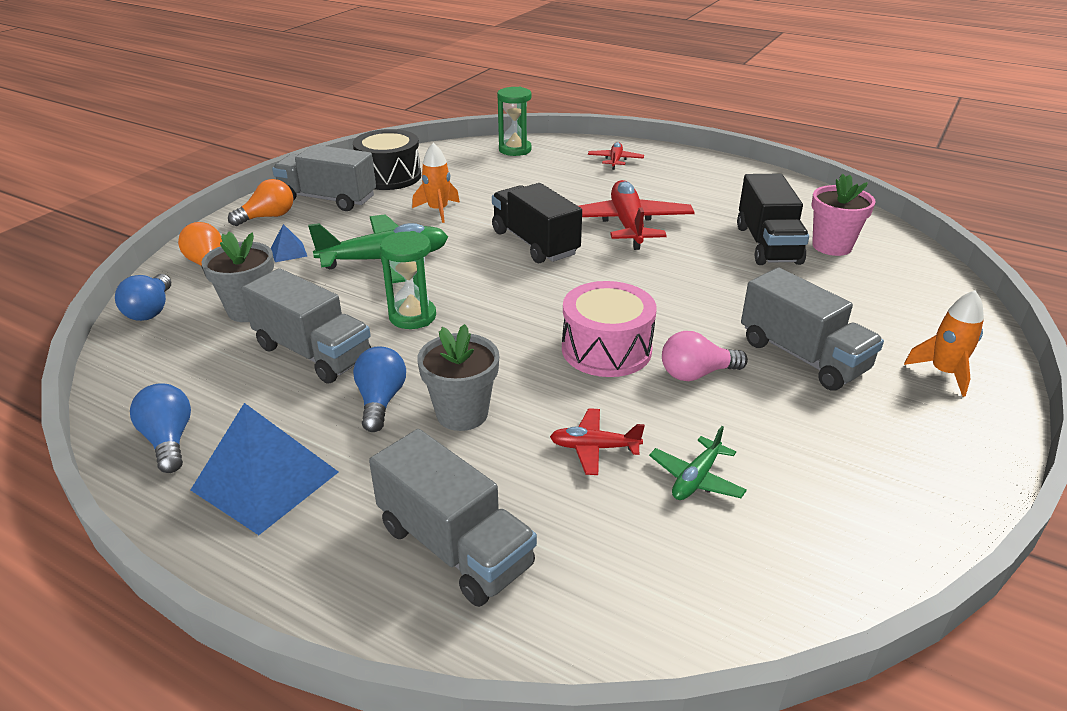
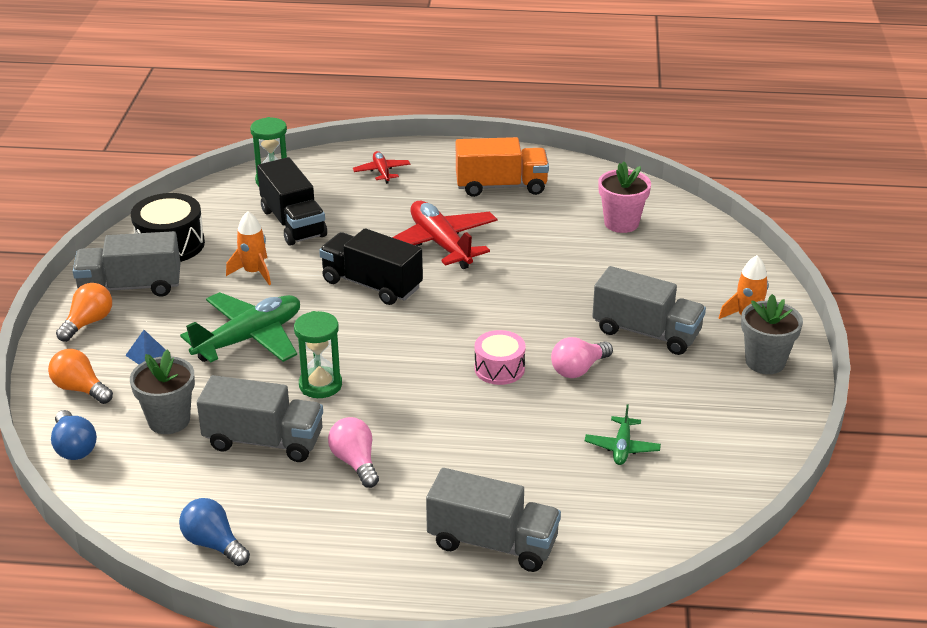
camera: 25 degrees left, 0 degrees up
blue pyramid [191,403,338,535] -> none
blue light bulb [353,346,406,432] -> pink light bulb [328,417,379,488]
grey flower pot [417,324,499,431] -> grey flower pot moved to [741,294,803,374]
red plane [550,408,645,475] -> none
pink drum [562,281,657,377] -> pink drum [474,330,526,385], size x0.66
black truck [737,174,809,265] -> black truck moved to [257,157,327,246]
none -> orange truck [456,137,549,197]

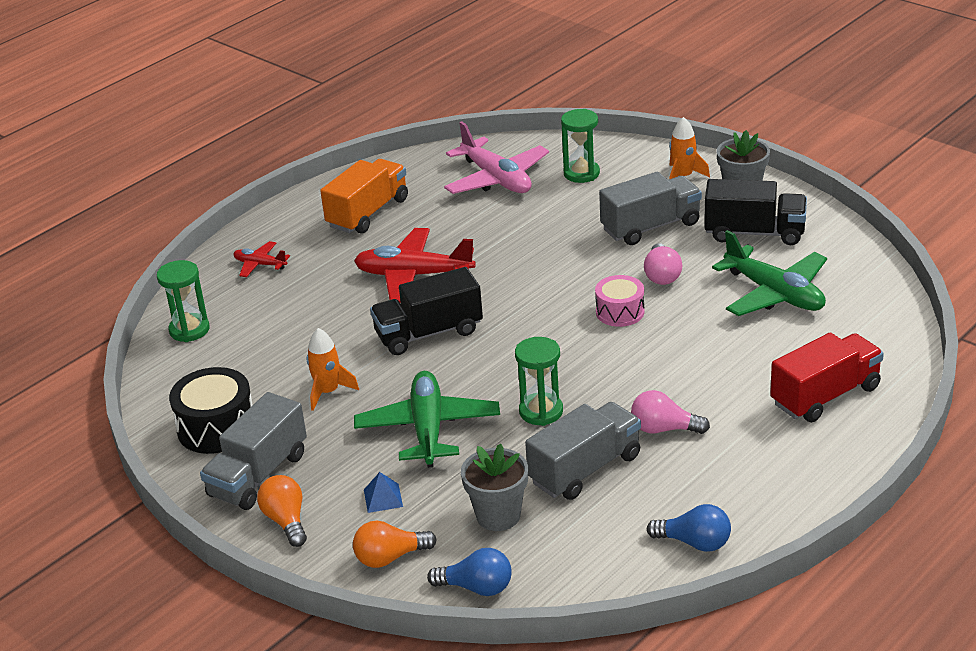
camera: 50 degrees left, 0 degrees up
blue light bulb [179,498,250,566] -> blue light bulb turned 150 degrees counterclockwise [647,504,731,552]
black truck [257,157,327,246] -> black truck moved to [704,179,807,245]
grey truck [426,468,561,572] -> red truck [770,332,884,422]
green plane [585,404,661,465] -> green plane [712,230,827,316], size x1.99
pink flower pot [598,161,651,233] -> pink plane [444,121,549,194]
none -> green hourglass [561,109,600,183]

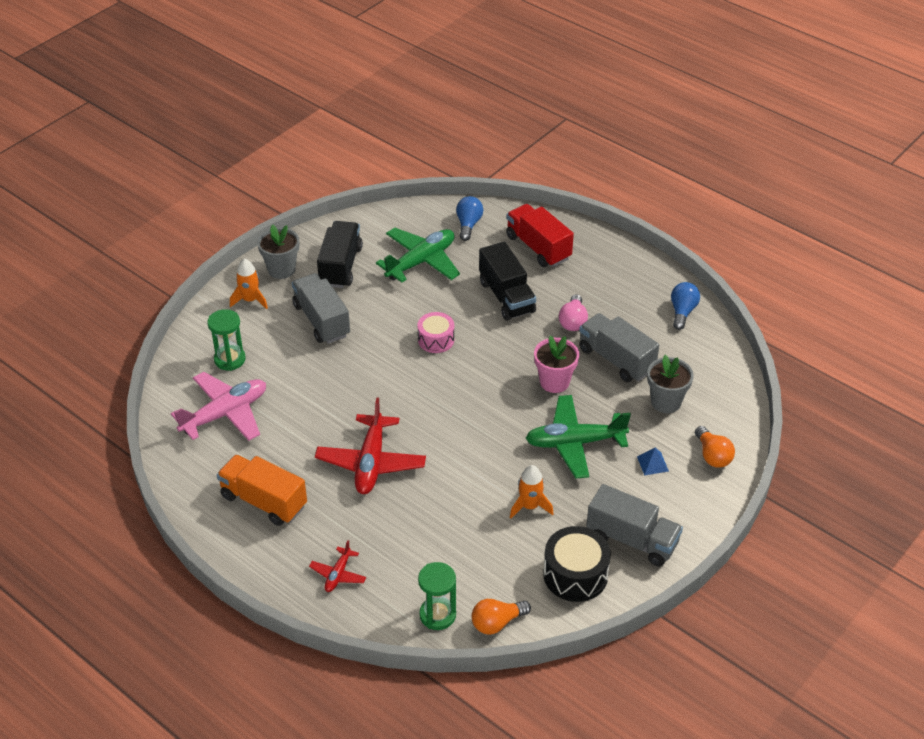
camera: 95 degrees left, 10 degrees up
orange light bulb [257,475,307,547] -> orange light bulb moved to [471,599,531,635]
black truck [370,267,483,355] -> black truck moved to [479,242,536,321]
blue light bulb [427,548,512,596] -> blue light bulb moved to [456,196,483,241]
green hourglass [515,337,563,426] -> pink flower pot [534,336,579,393]
pink light bulb [644,243,682,285] -> none

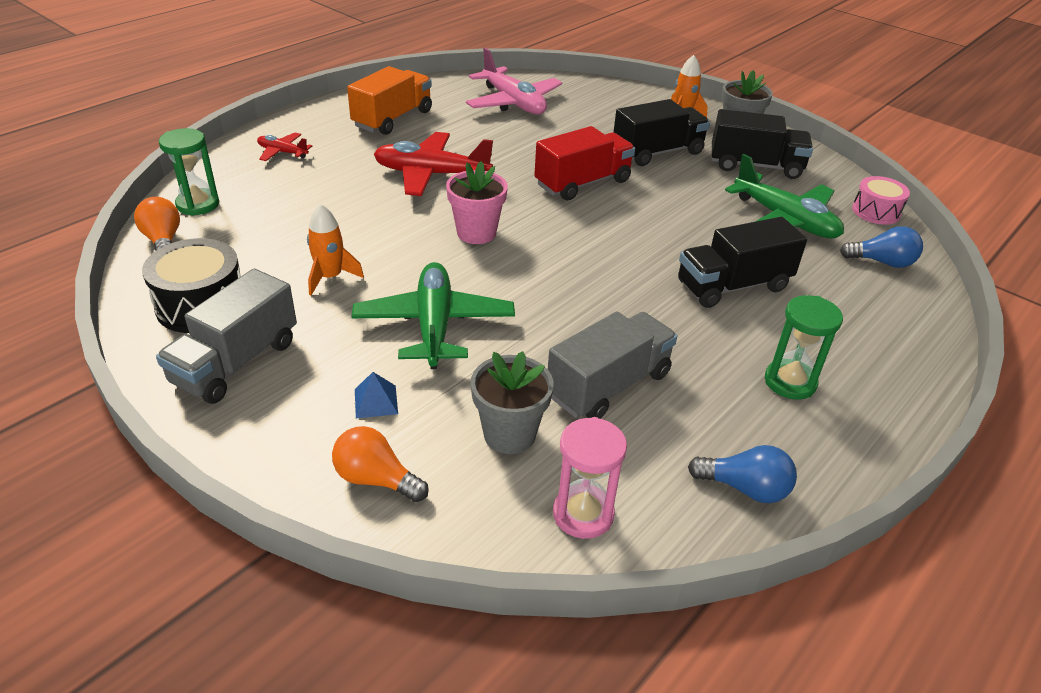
camera: 90 degrees right, 5 degrees down
green hourglass [207,309,246,371] -> green hourglass moved to [765,295,843,400]
grey truck [292,273,350,344] -> black truck [613,99,710,166]
pink drum [417,312,454,353] -> pink drum moved to [852,176,910,225]
red truck [506,204,574,267] -> red truck moved to [534,126,635,200]
pink flower pot [534,336,579,393] -> pink flower pot moved to [446,161,508,244]
pink light bulb [559,294,588,331] -> none
orange light bulb [695,426,735,468] -> orange light bulb turned 45 degrees clockwise [332,426,429,502]
none -> pink hourglass [553,417,627,539]

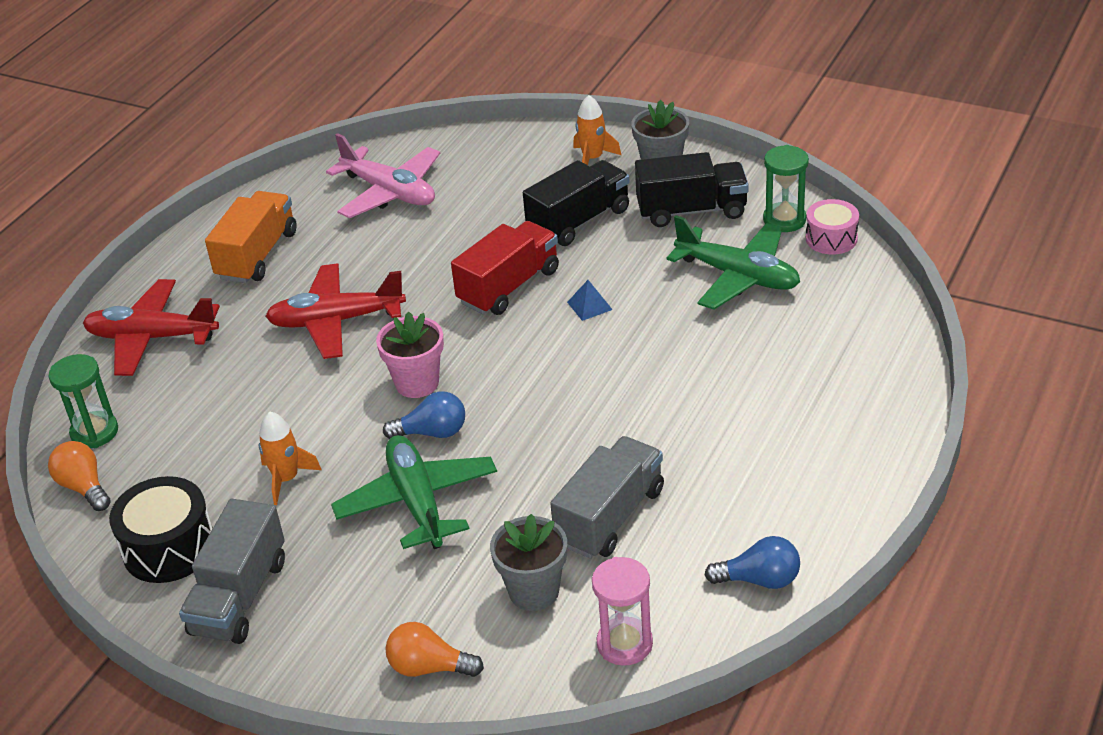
camera: 10 degrees left, 0 degrees up
red plane [257,133,312,161] -> red plane [83,279,220,376], size x1.99
blue pyramid [355,372,398,418] -> blue pyramid moved to [567,280,613,321]
black truck [678,217,807,308] -> none
green hourglass [765,295,843,400] -> green hourglass moved to [763,145,809,232]
blue light bulb [840,226,923,268] -> blue light bulb moved to [383,391,465,439]

